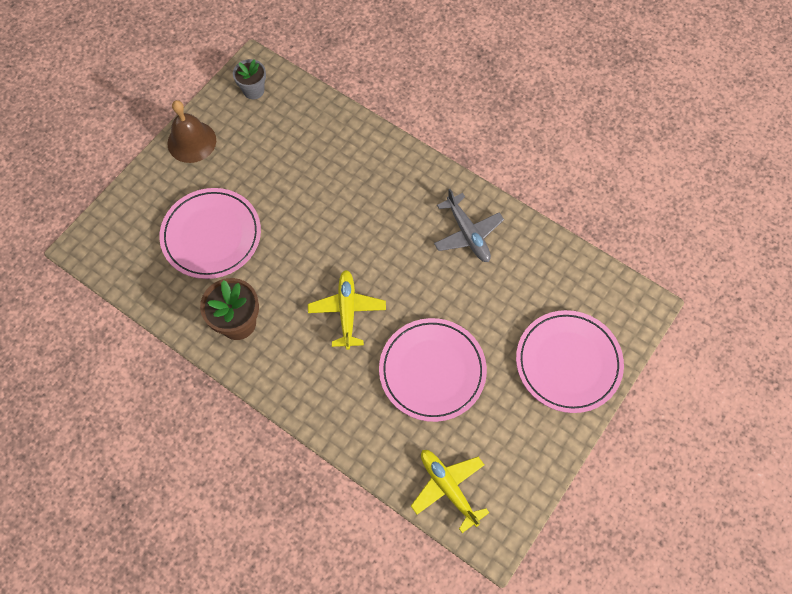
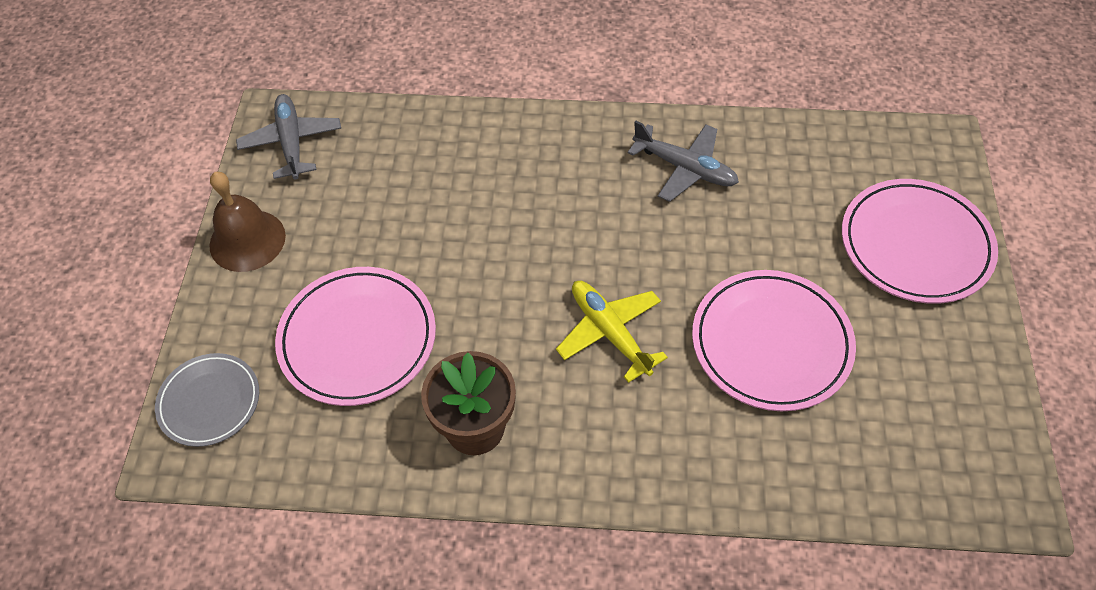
camera: 30 degrees left, 10 degrees down
grey flower pot [233,59,266,99] -> grey plane [236,94,341,179]
yellow plane [411,450,490,533] -> none
none -> grey plate [155,353,259,447]

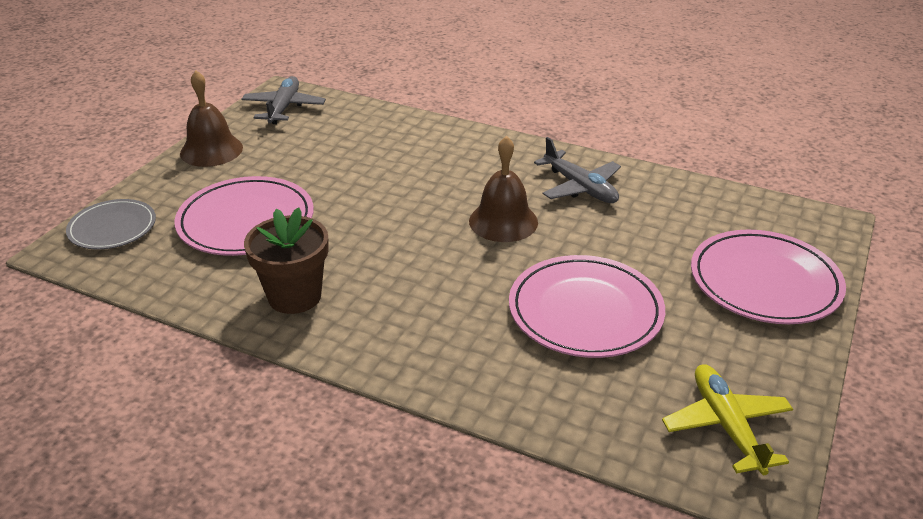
camera: 20 degrees right, 20 degrees down
yellow plane [556,281,668,383] -> yellow plane moved to [662,364,793,475]
none -> brown bell [469,136,538,242]

